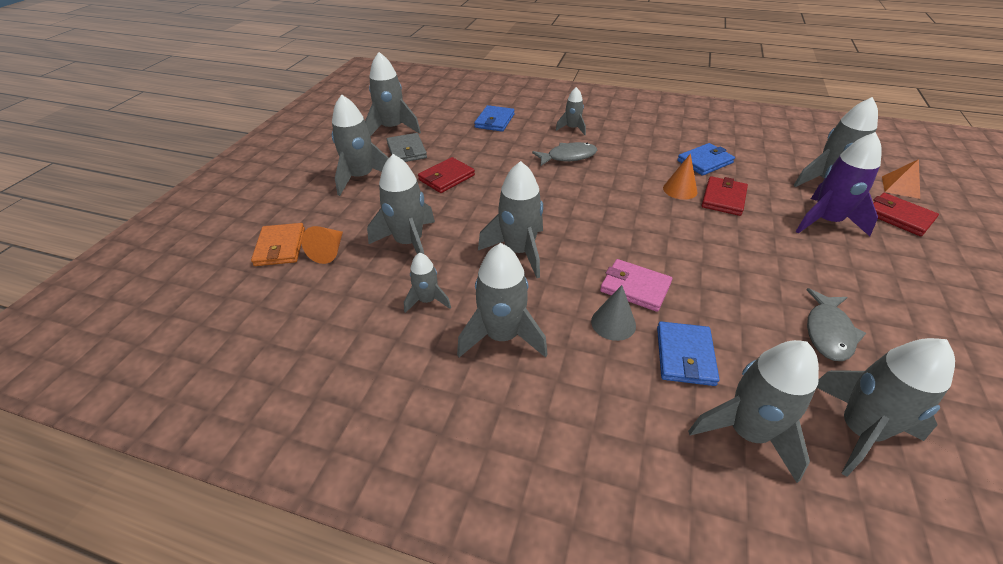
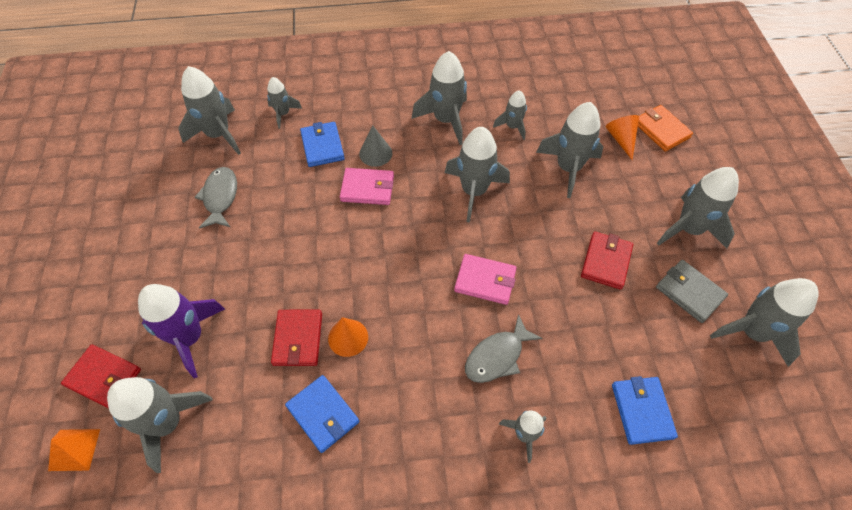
camera: 155 degrees right, 15 degrees up
blue wallet [677,143,735,176] -> blue wallet turned 75 degrees counterclockwise [285,375,359,453]
grey rocket [688,340,819,483] -> grey rocket [267,77,302,129], size x0.57
none -> pink wallet [454,254,517,305]

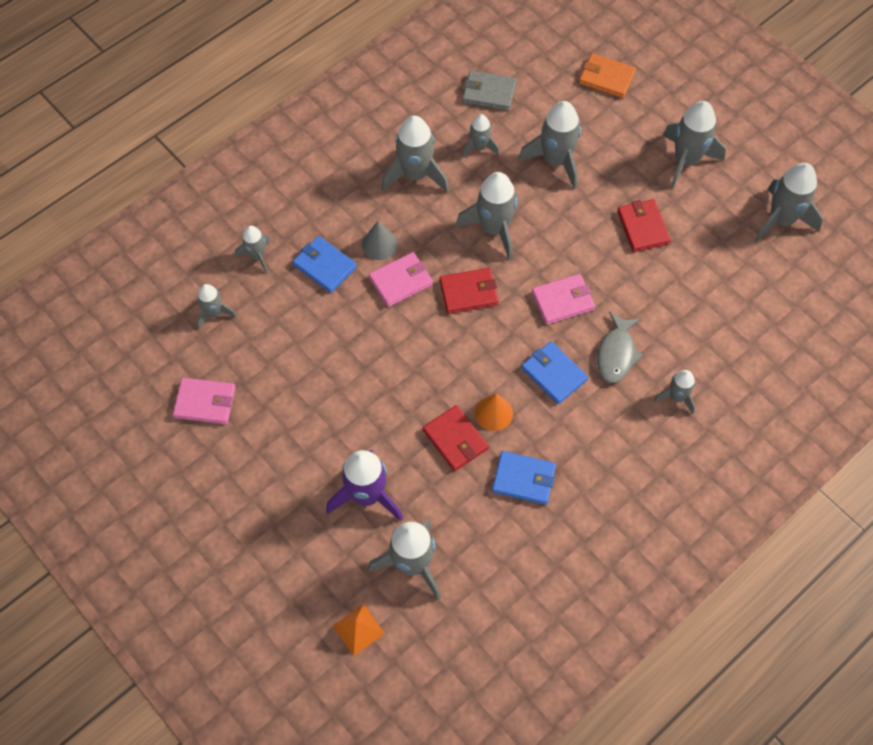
camera: 35 degrees left, 5 degrees up
red wallet [61,344,141,409] -> red wallet moved to [440,268,499,314]
grey rocket [178,66,241,155] -> grey rocket [197,284,237,329], size x0.57
grey fish [195,167,237,229] -> none
orange cone [605,115,639,160] -> none
blue wallet [612,376,678,445] -> blue wallet moved to [521,341,588,404]
grey wallet [656,260,728,323] -> grey wallet moved to [463,70,516,111]
none -> pink wallet [173,378,236,424]

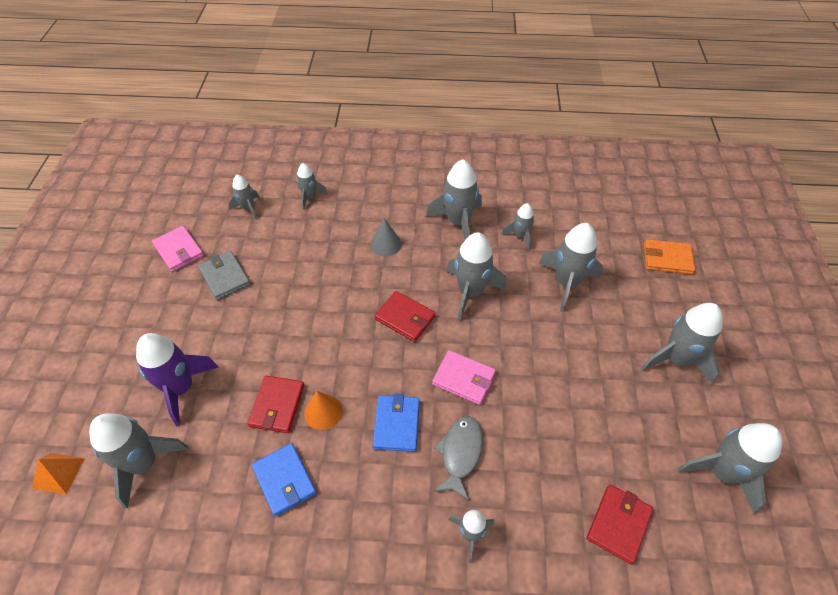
camera: 45 degrees right, 10 degrees down
blue wallet [293,236,357,293] -> none
pink wallet [369,252,433,307] -> none
grey wallet [463,70,516,111] -> grey wallet moved to [198,251,250,300]
orange wallet [579,53,636,98] -> orange wallet turned 60 degrees counterclockwise [644,239,696,274]
grey fish [597,311,643,383] -> grey fish turned 135 degrees clockwise [434,416,483,501]
red wallet [617,199,671,252] -> red wallet moved to [586,485,653,564]

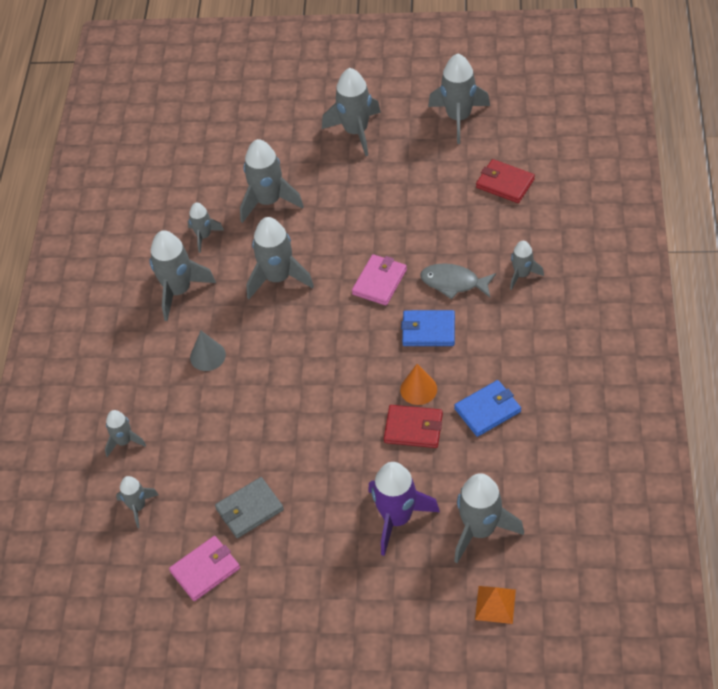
camera: 85 degrees left, 0 degrees up
red wallet [375,291,436,342] -> none
orange wallet [644,239,696,274] -> none

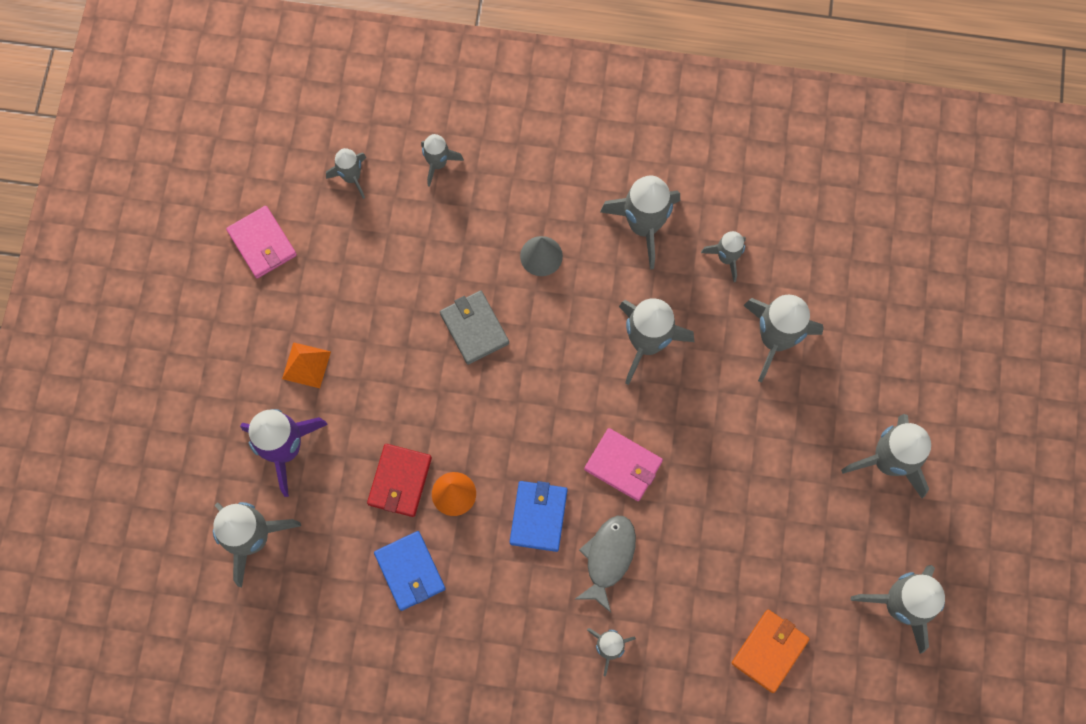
camera: 90 degrees right, 20 degrees up
grey wallet [215,477,284,538] -> grey wallet moved to [440,290,509,365]
orange pyramid [475,586,516,624] -> orange pyramid moved to [282,342,331,388]
red wallet [476,159,535,203] -> orange wallet [732,610,809,693]

